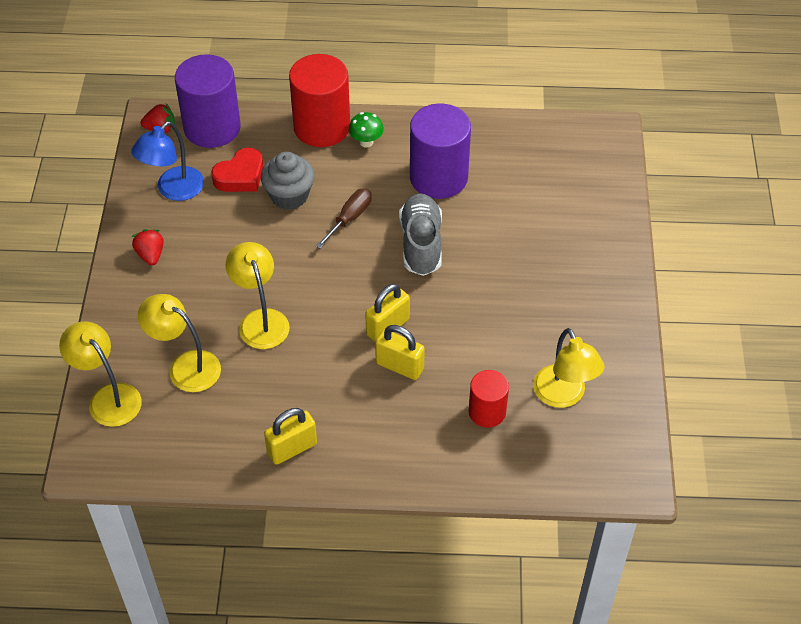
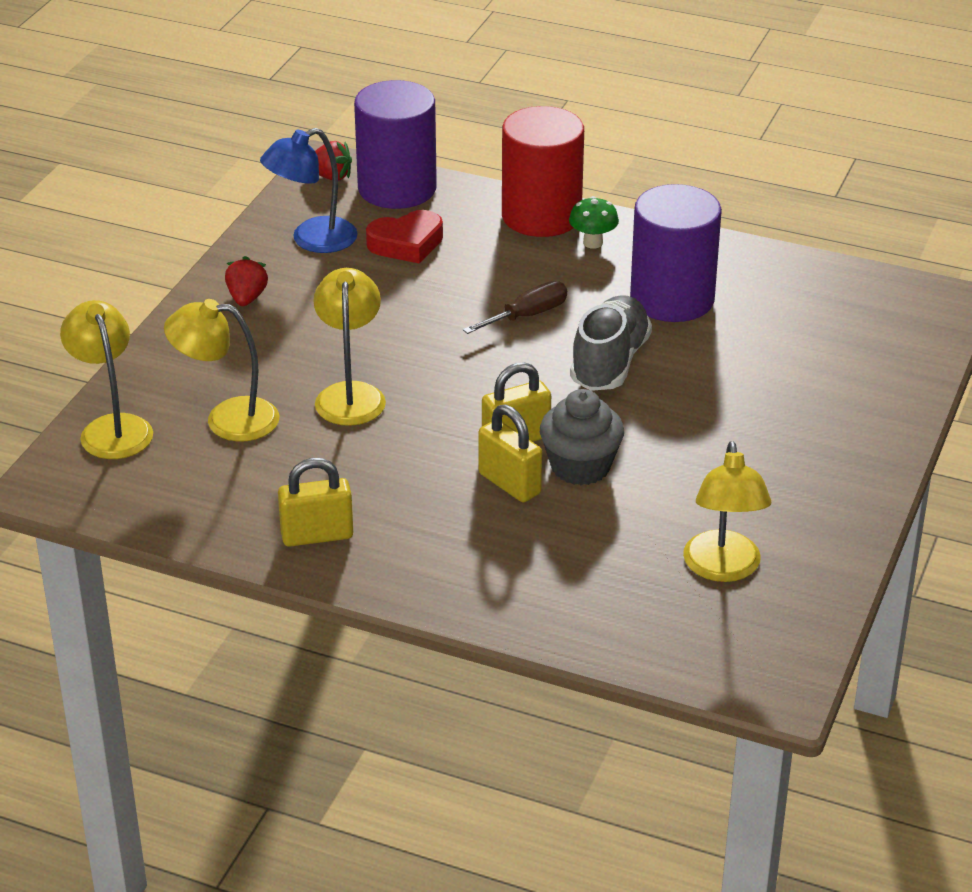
camera: 20 degrees right, 15 degrees down
yellow lamp [138,294,221,392] -> yellow lamp turned 45 degrees counterclockwise [164,299,279,442]
grey cupcake [261,152,315,210] -> grey cupcake moved to [540,389,624,485]
red cylinder [468,370,509,428] -> none

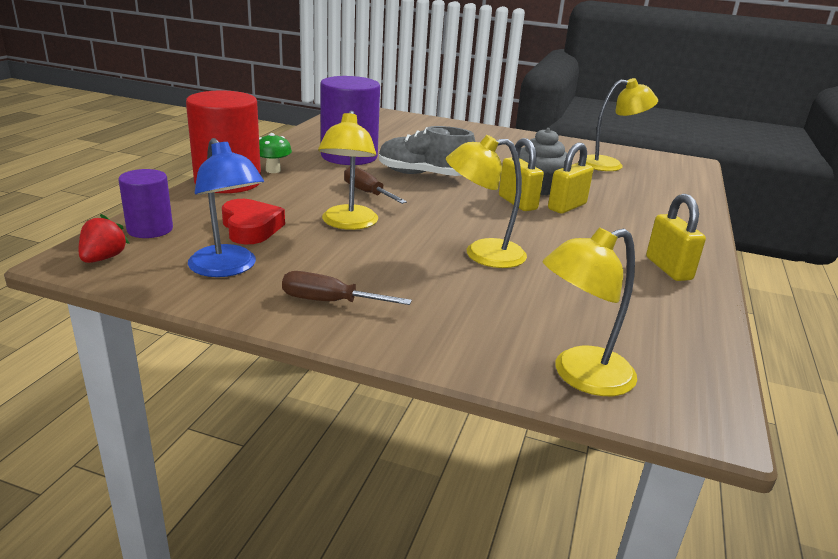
camera: 95 degrees left, 10 degrees down
yellow lamp [164,299,279,442] -> yellow lamp moved to [318,110,378,230]
red strawberry [225,256,268,306] -> brown screwdriver [282,271,412,305]
purple cylinder [354,80,437,209] -> purple cylinder [118,169,173,238], size x0.57

